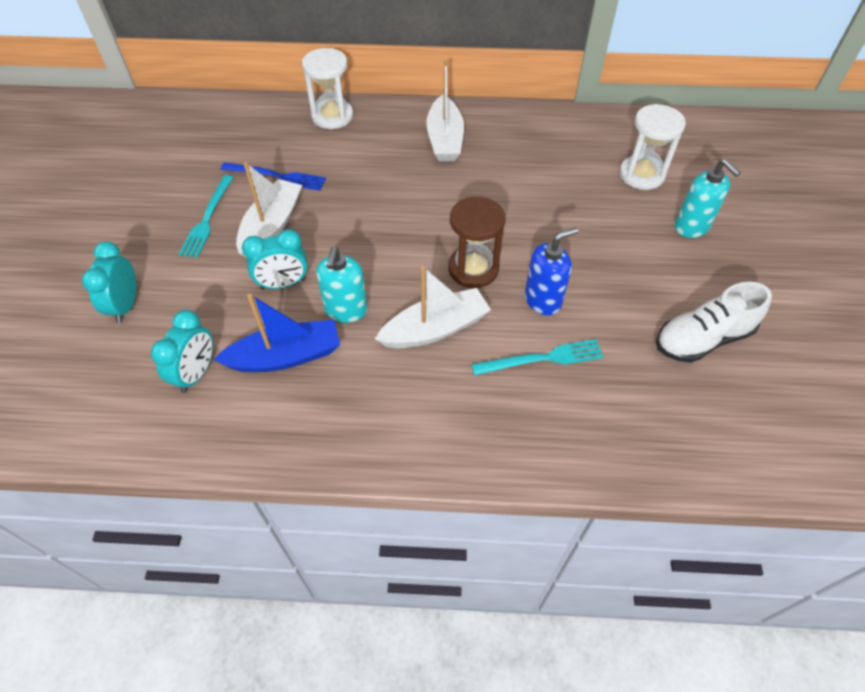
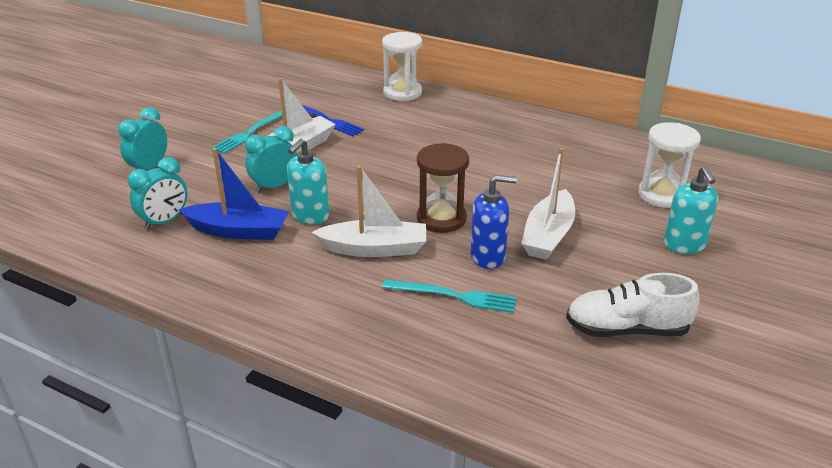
camera: 25 degrees right, 20 degrees down
turquoise clock [242,229,308,289] -> turquoise clock turned 135 degrees clockwise [245,126,297,193]
white boat [426,60,464,162] -> white boat moved to [521,148,575,260]

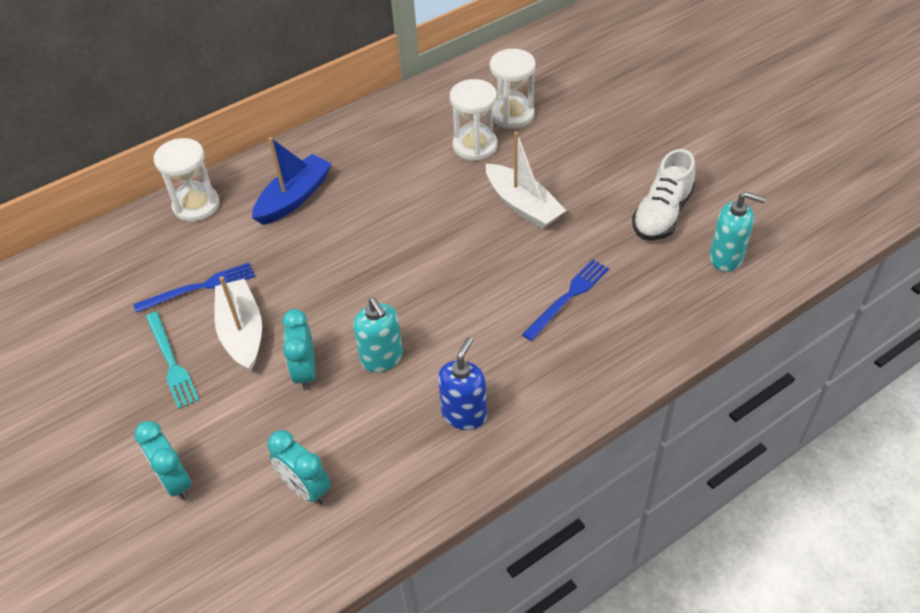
camera: 60 degrees left, 15 degrees up
turquoise clock [128,157,188,230] -> turquoise clock turned 150 degrees clockwise [267,430,330,504]
blue boat [179,148,289,240] -> blue boat moved to [252,137,332,225]
white boat [312,165,426,257] -> none
turquoise fork [382,279,516,313] -> blue fork [522,259,609,341]
brown hourglass [417,143,469,233] -> none
blue soap dispenser [471,175,517,269] -> blue soap dispenser moved to [438,337,487,430]
turquoise soap dispenser [664,166,718,254] -> turquoise soap dispenser moved to [710,192,766,272]
none -> white hourglass [450,79,497,161]

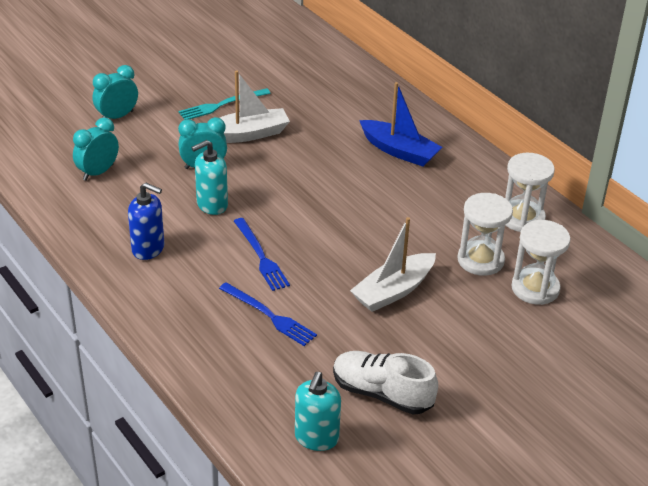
camera: 85 degrees right, 10 degrees down
blue fork [133,263,255,313] -> blue fork moved to [234,218,290,291]
white hourglass [154,138,220,222] -> white hourglass moved to [505,153,555,232]

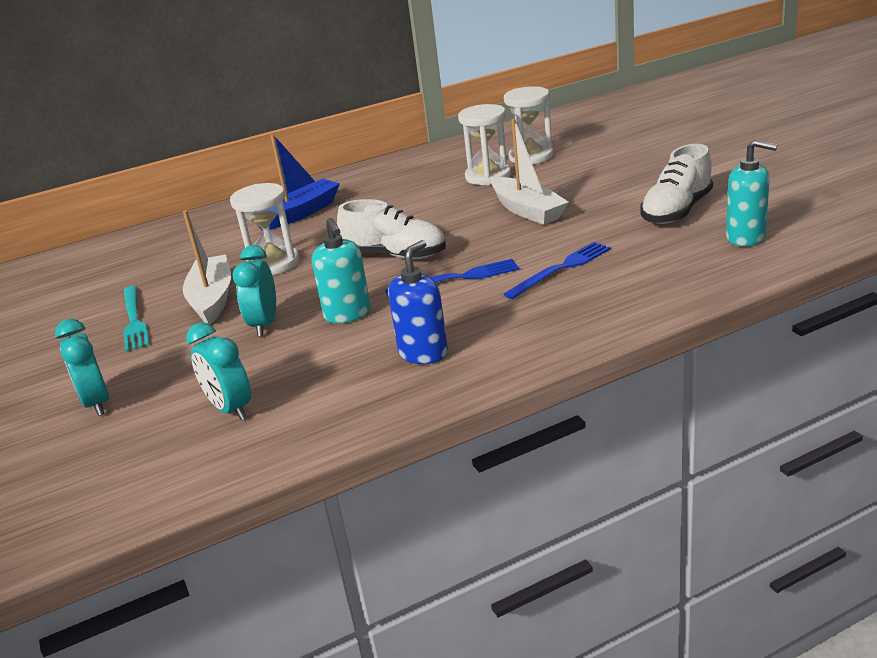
camera: 75 degrees left, 10 degrees down
white hourglass [505,153,555,232] -> white hourglass moved to [230,183,299,275]
none -> white shoe [337,199,446,259]

